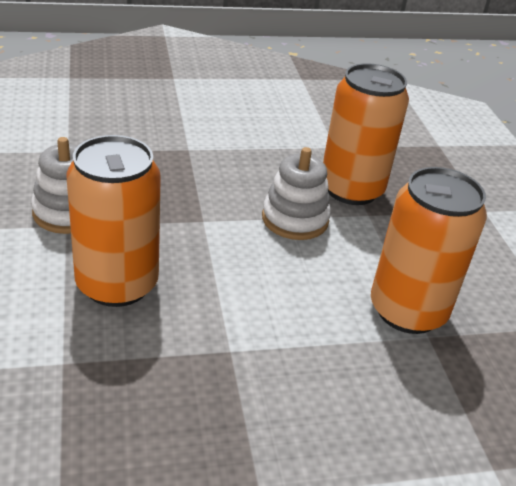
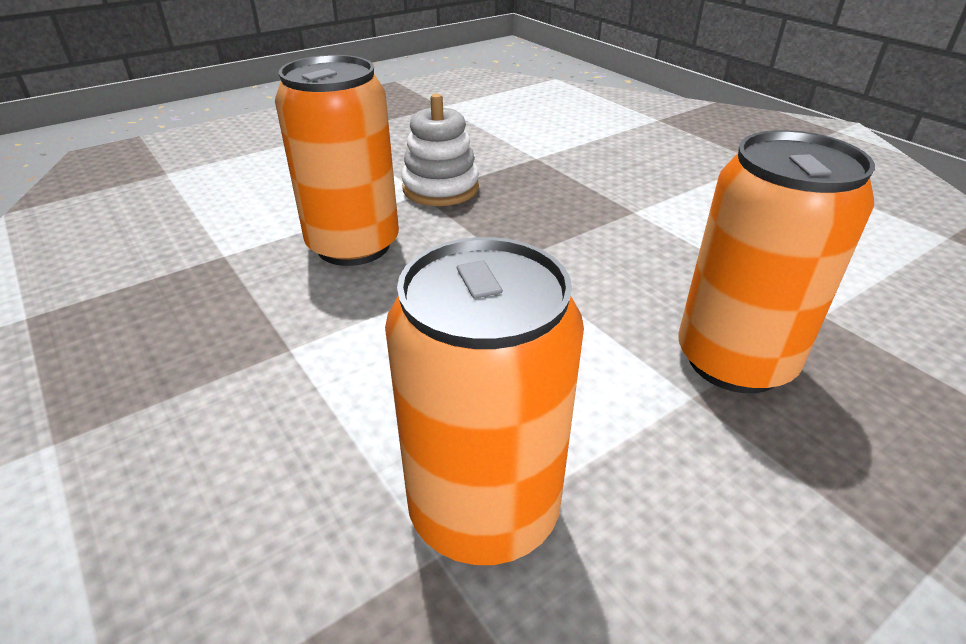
camera: 70 degrees right, 0 degrees up
white stacking toy [262,147,331,240] -> none

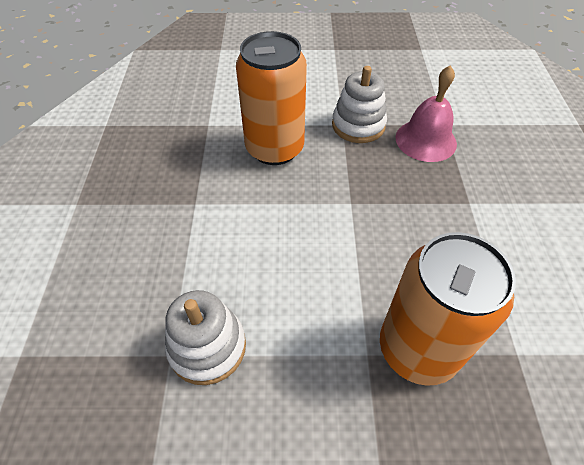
camera: 35 degrees right, 15 degrees up
orange can [385,237,584,565] -> white stacking toy [165,290,246,385]
none -> pink bell [396,65,457,162]

